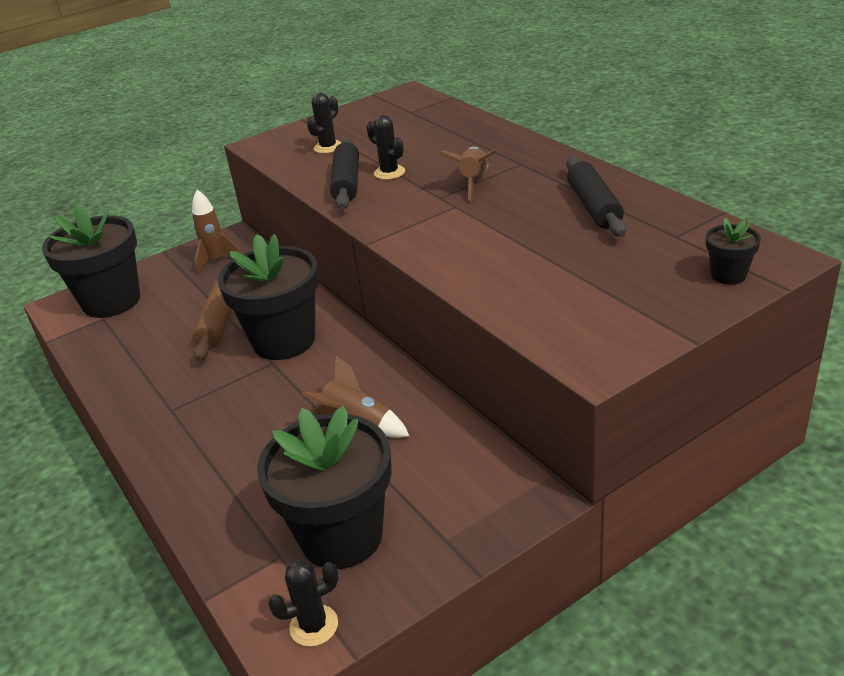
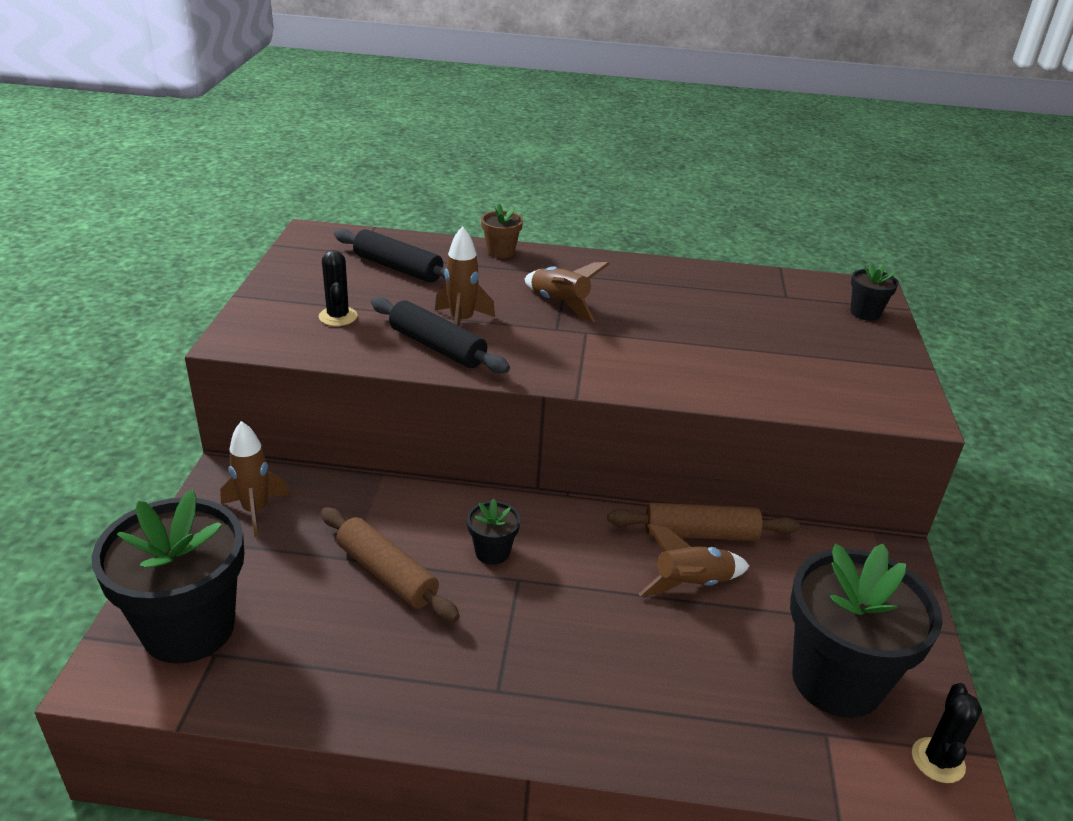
camera: 55 degrees left, 0 degrees up
black flower pot [218,234,319,360] -> black flower pot [467,499,520,565], size x0.44
black cactus [366,115,405,180] -> brown rocket [435,226,495,327]
black rolling pin [566,157,627,237] -> black rolling pin moved to [334,229,446,283]
none -> brown flower pot [481,204,523,259]
none -> brown rolling pin [608,502,800,541]

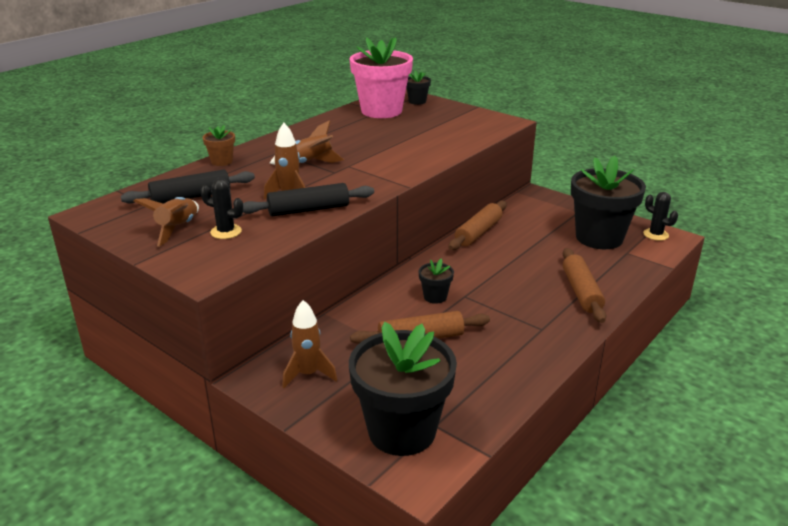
camera: 55 degrees left, 5 degrees down
brown rocket [639,524,750,596] -> brown rocket moved to [134,197,199,247]
none -> pink flower pot [350,37,413,118]
none -> brown rolling pin [563,248,607,323]

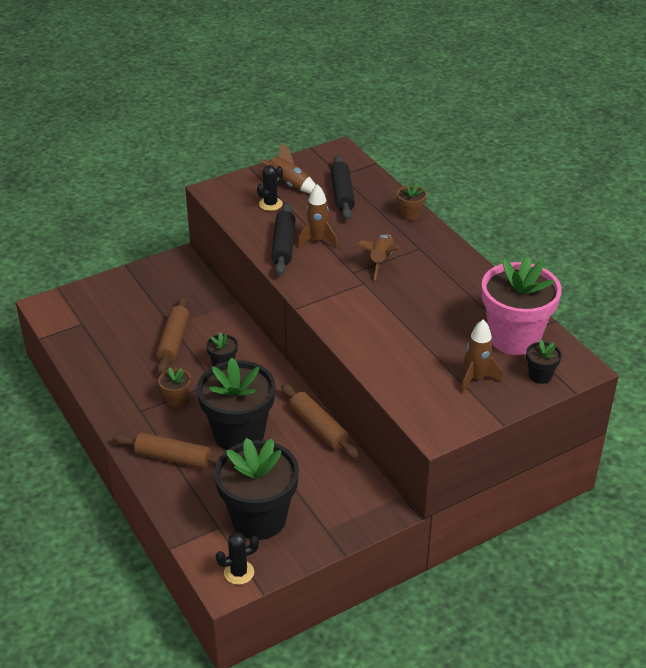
camera: 110 degrees right, 10 degrees up
brown rocket [282,300,337,388] -> brown rocket moved to [461,320,503,393]
black flower pot [349,322,457,456] -> black flower pot moved to [197,357,276,450]
none -> brown flower pot [158,367,191,407]

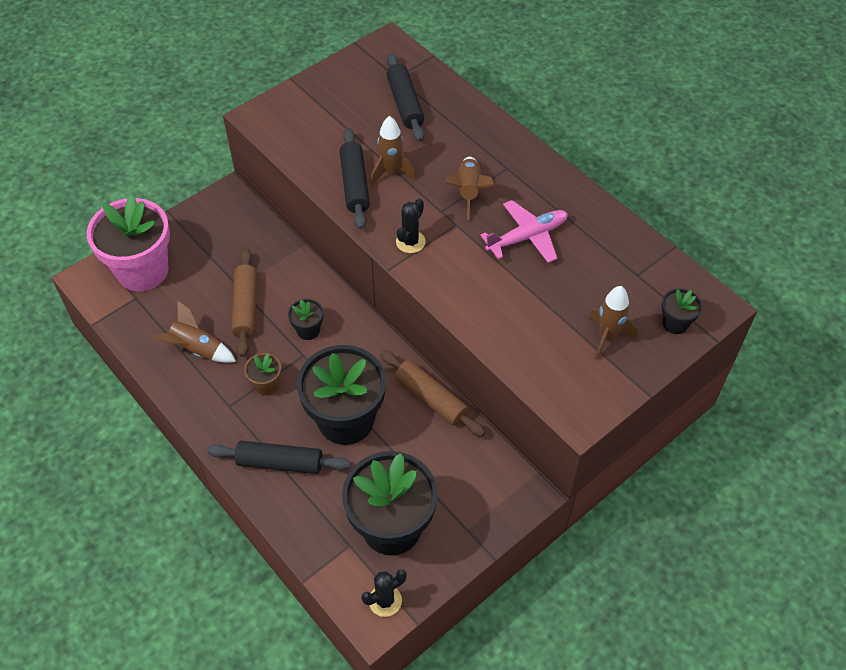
camera: 10 degrees left, 15 degrees up
brown rolling pin [112,432,221,469] -> black rolling pin [207,441,351,474]
black cactus [257,165,283,211] -> black cactus moved to [396,198,426,253]
brown rocket [260,142,316,194] -> brown rocket moved to [154,301,236,363]
brown flower pot [397,183,427,221] -> none
pink flower pot [482,256,562,355] -> pink flower pot moved to [86,195,170,291]
none -> pink plane [480,200,568,263]

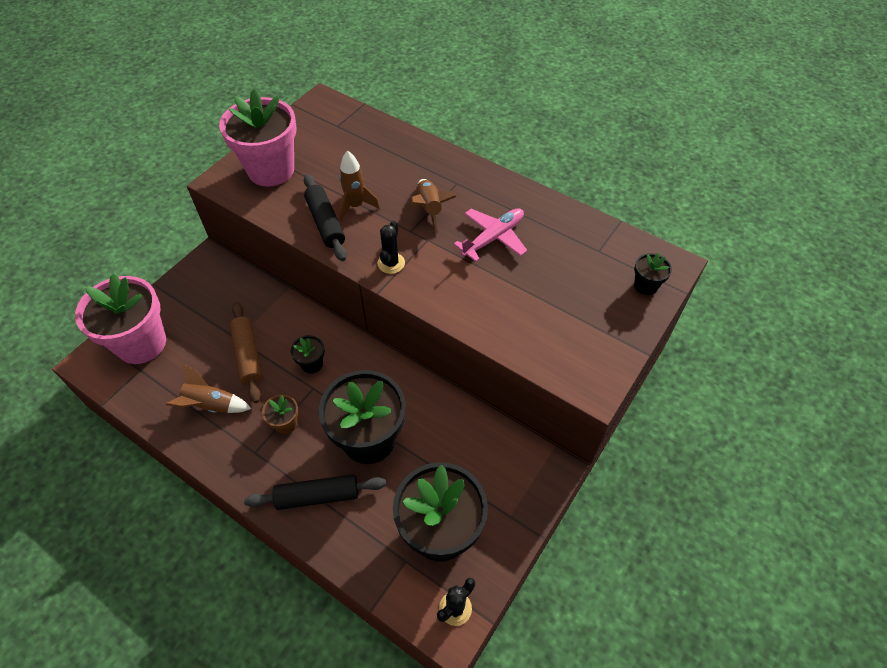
camera: 15 degrees left, 0 degrees up
brown rolling pin [380,350,485,437] -> none
black rolling pin [386,53,424,142] -> none
brown rocket [589,286,638,360] -> none
none -> pink flower pot [219,89,297,187]

